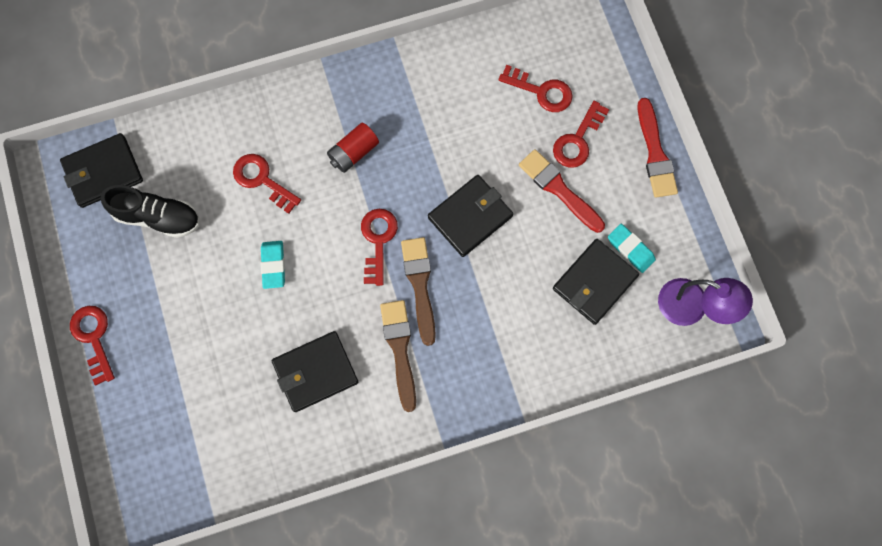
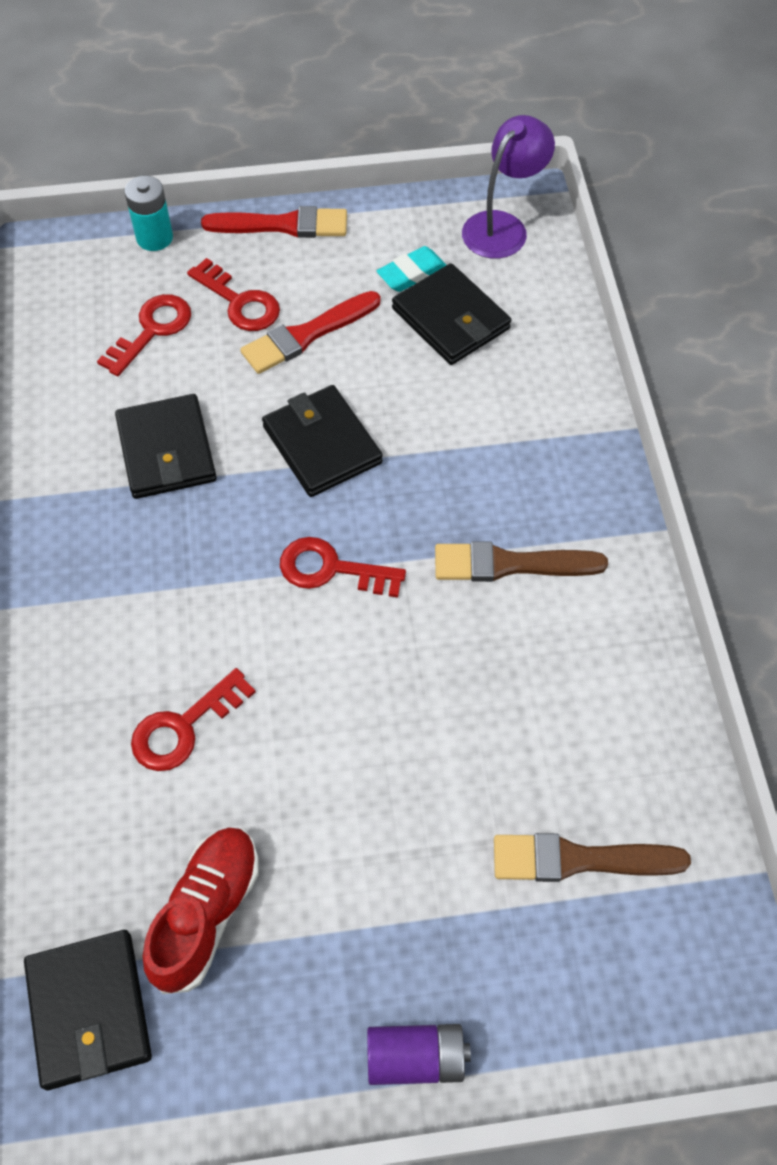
camera: 80 degrees left, 15 degrees down
red key [70,306,115,385] -> purple battery [367,1024,471,1085]
black shoe [101,185,200,238] -> red shoe [143,828,259,994]
turquoise eraser [261,241,285,289] -> none
black wallet [272,331,358,412] -> black wallet moved to [115,394,217,499]
red battery [327,123,379,173] -> none
brown brush [401,237,436,346] -> brown brush moved to [494,833,691,882]
none -> turquoise battery [124,176,173,251]

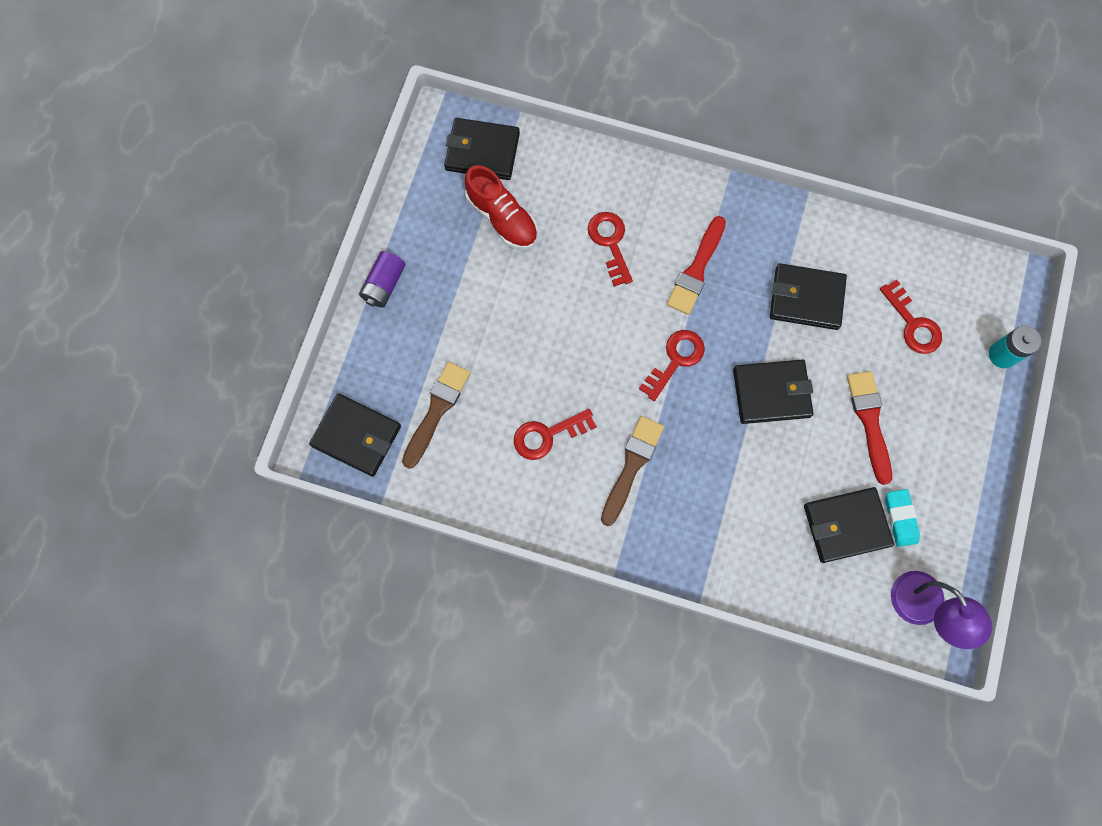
camera: 115 degrees right, 15 degrees up
red key [187,258,280,331] -> red key moved to [514,409,597,460]
red brush [201,206,347,238] -> red brush moved to [667,216,726,315]
none -> black wallet [309,394,401,477]

